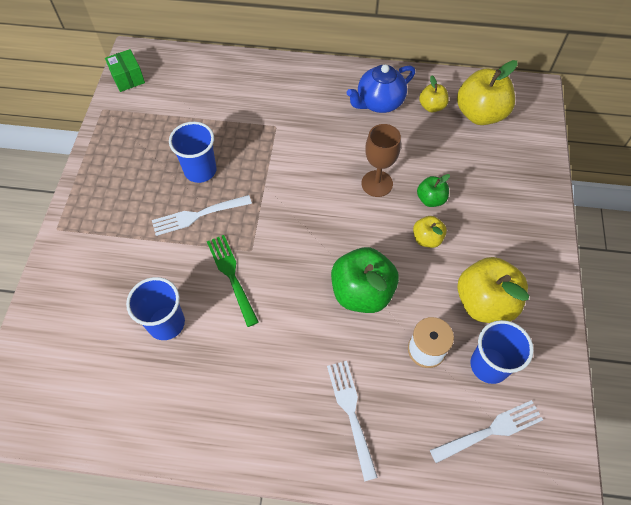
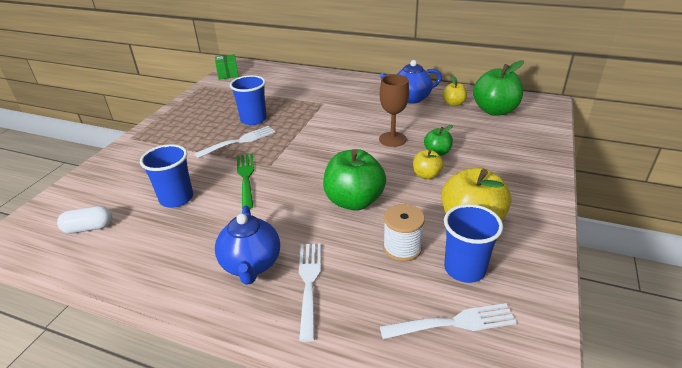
camera: 15 degrees right, 25 degrees down
white fork [152,195,252,236] -> white fork turned 150 degrees clockwise [194,126,276,158]
yellow apple [457,60,518,125] -> green apple [473,60,524,116]
none -> white capsule [57,206,112,233]
none -> blue teapot [215,205,280,285]

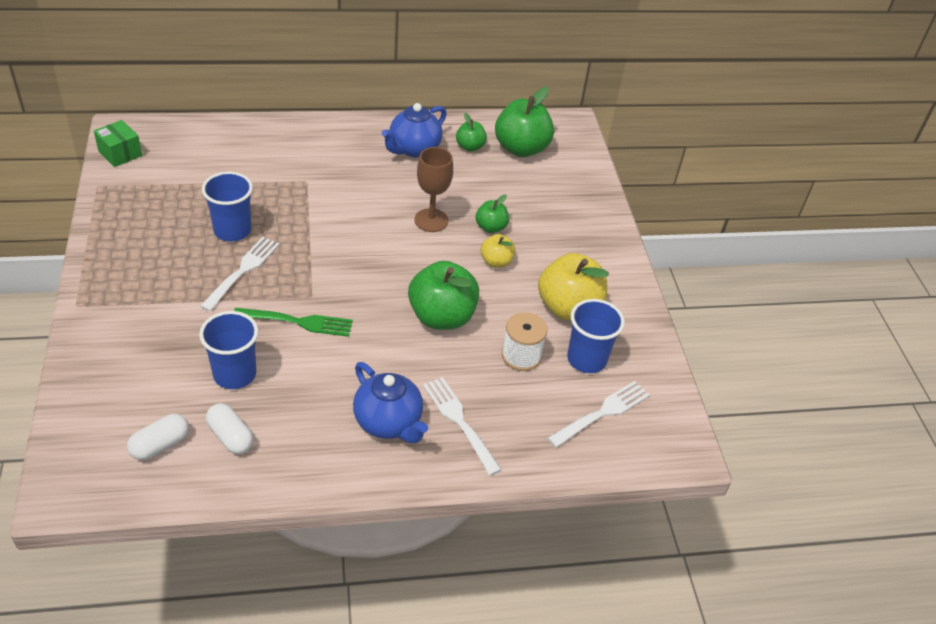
camera: 35 degrees left, 10 degrees up
green fork [237,153,254,209] -> green fork turned 135 degrees clockwise [234,308,353,337]
yellow apple [442,76,467,106] -> green apple [456,113,487,152]
none -> white capsule [206,403,254,454]

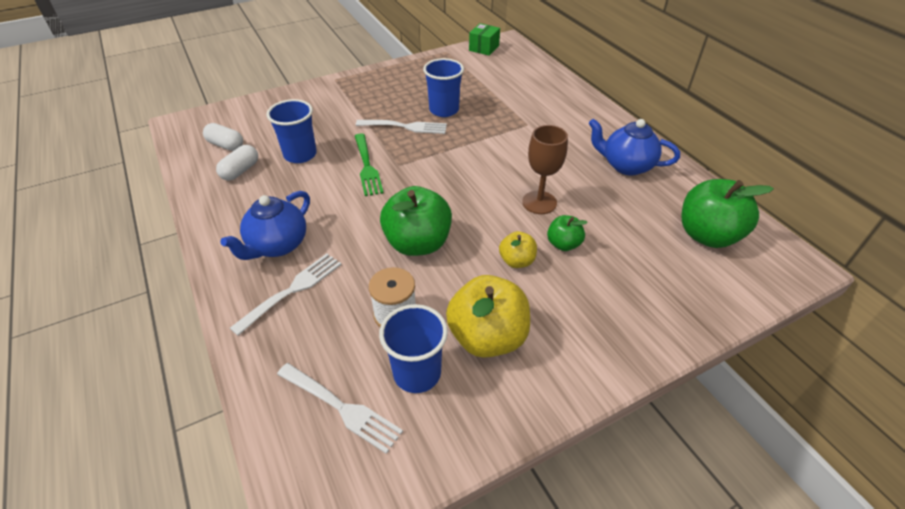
camera: 75 degrees right, 0 degrees up
green apple [456,113,487,152] -> none

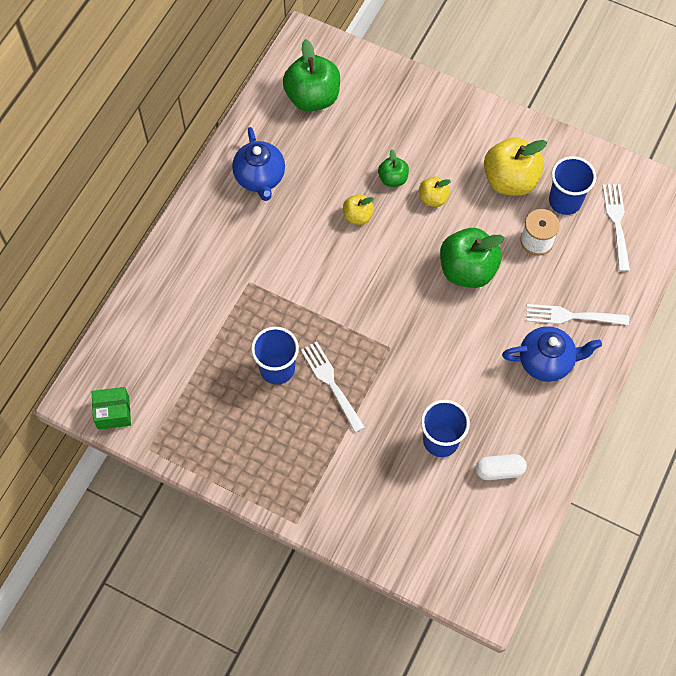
camera: 125 degrees left, 20 degrees up
white capsule [203,123,243,151] -> none
green fork [355,134,384,196] -> none
brown goblet [522,125,568,214] -> yellow apple [343,194,374,225]

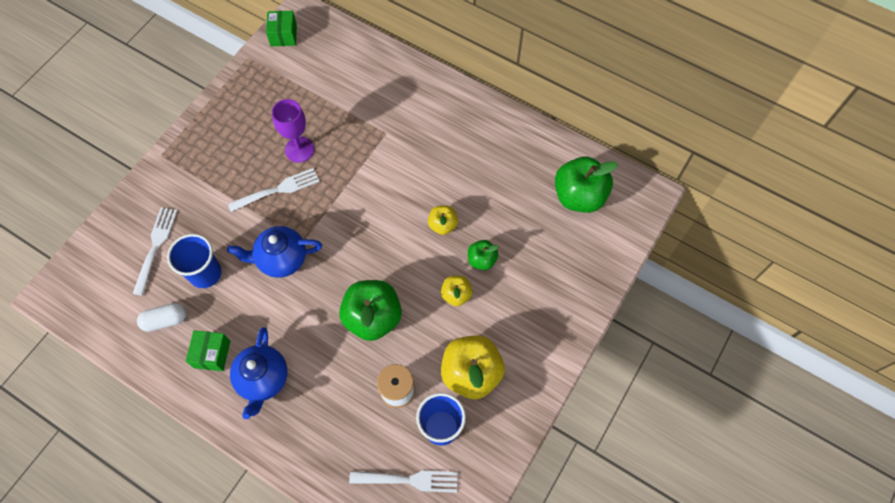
camera: 95 degrees right, 0 degrees up
blue teapot [232,127,285,201] -> blue teapot moved to [227,226,322,278]
blue cup [251,327,299,385] -> purple goblet [272,99,314,163]
white capsule [476,454,527,480] -> white capsule turned 75 degrees clockwise [137,303,186,332]
white fork [526,304,629,325] -> white fork moved to [133,207,177,296]
none -> green box [186,330,230,371]

